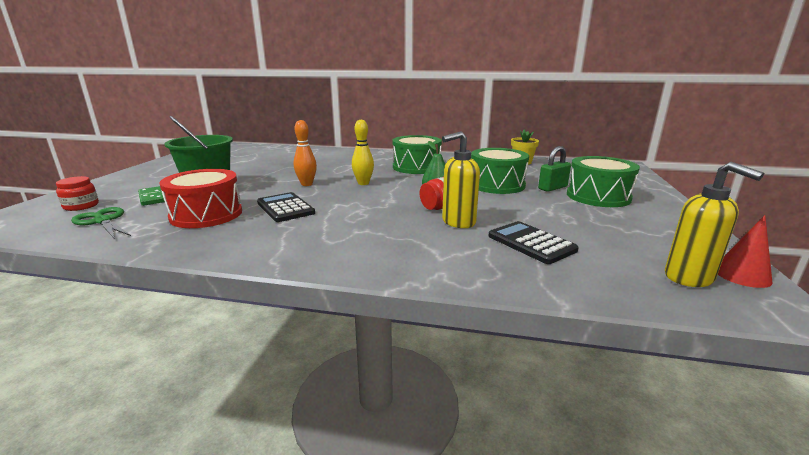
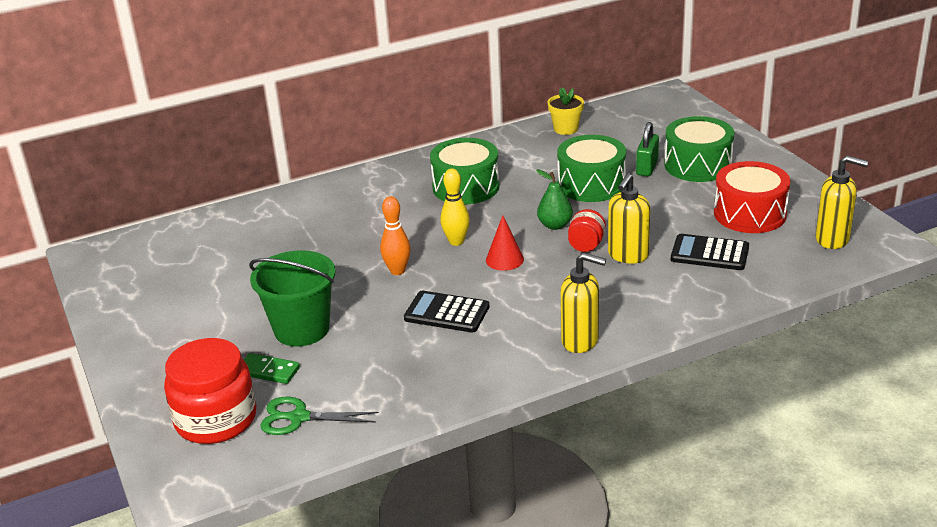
camera: 35 degrees left, 10 degrees up
red jar [56,176,99,211] -> red jar [164,338,256,444], size x2.02
red drum [159,169,242,228] -> red drum moved to [714,161,791,233]
red cone [718,215,772,288] -> red cone moved to [486,215,524,271]
none -> yellow soap dispenser [561,253,606,353]

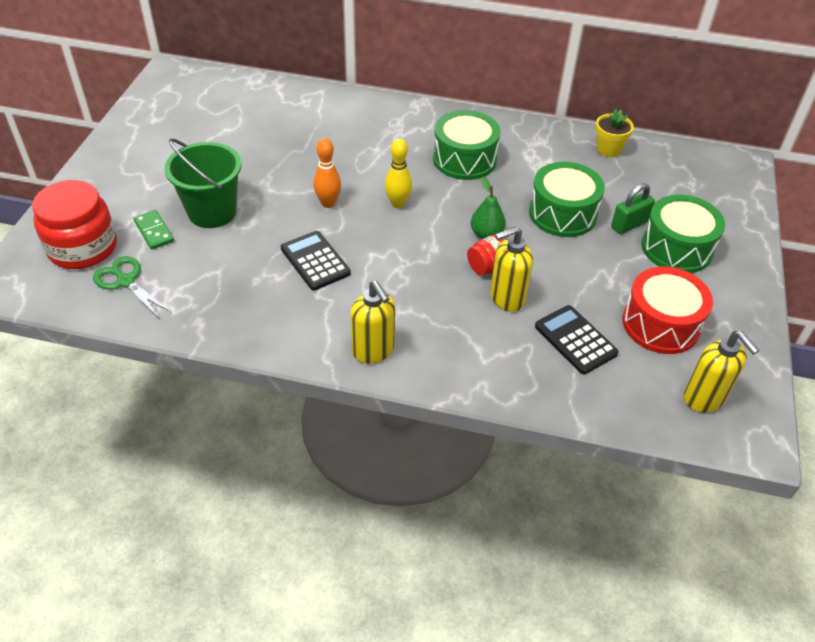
camera: 35 degrees right, 15 degrees up
red cone [486,215,524,271] -> none

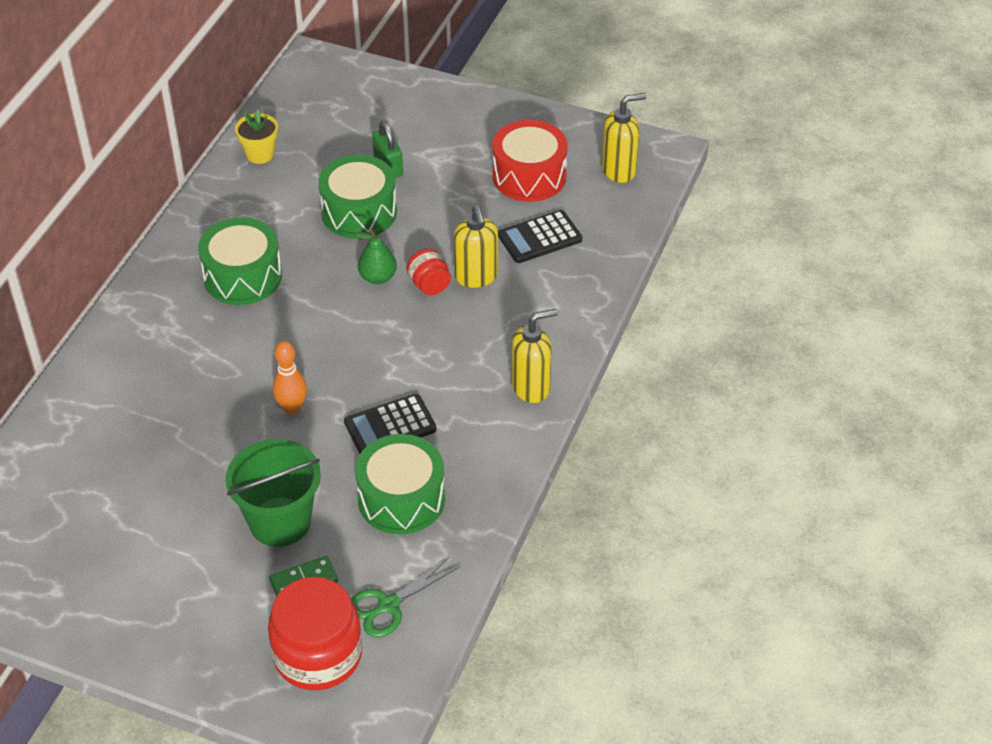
camera: 80 degrees left, 0 degrees up
yellow bowling pin [385,138,412,208] -> none
green drum [642,195,725,273] -> green drum moved to [355,434,445,534]

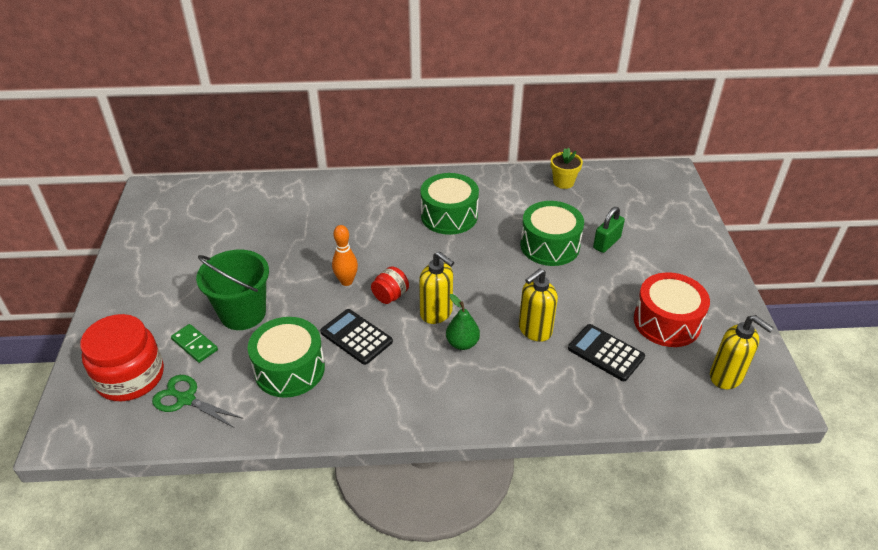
camera: 65 degrees right, 5 degrees down
green pear [355,229,397,284] -> green pear moved to [446,294,480,350]
red jar [406,249,451,295] -> red jar moved to [371,266,409,304]
yellow soap dispenser [511,309,558,403] -> yellow soap dispenser moved to [419,251,454,324]

